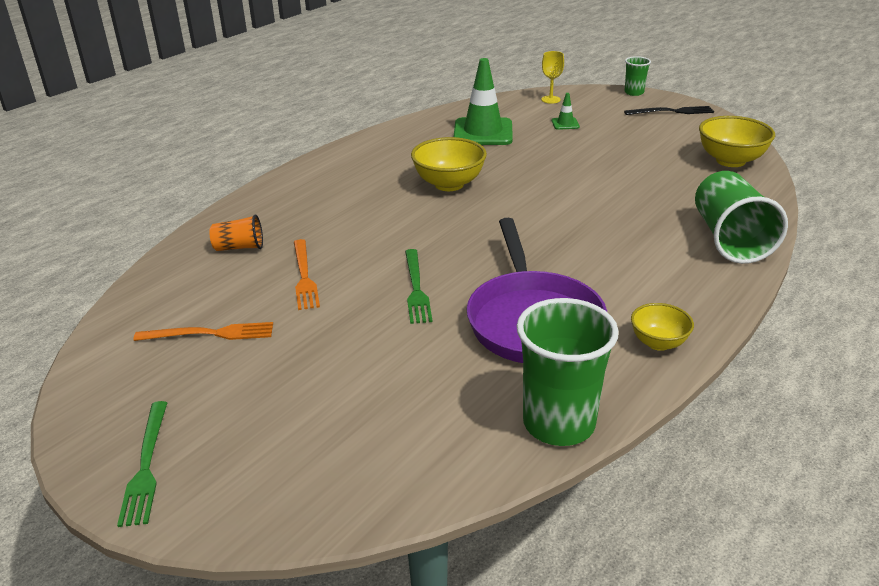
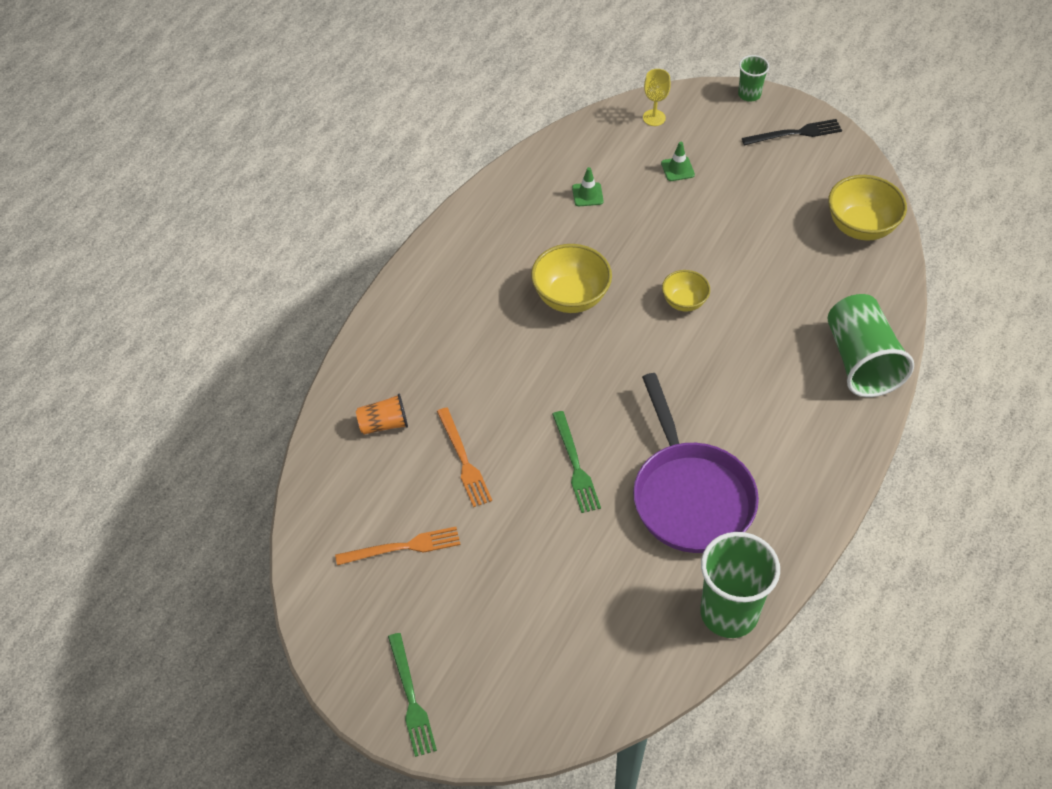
camera: 10 degrees left, 20 degrees up
green traffic cone [454,58,513,145] -> green traffic cone [572,167,604,206], size x0.44
yellow bowl [631,303,694,351] -> yellow bowl moved to [662,270,710,312]

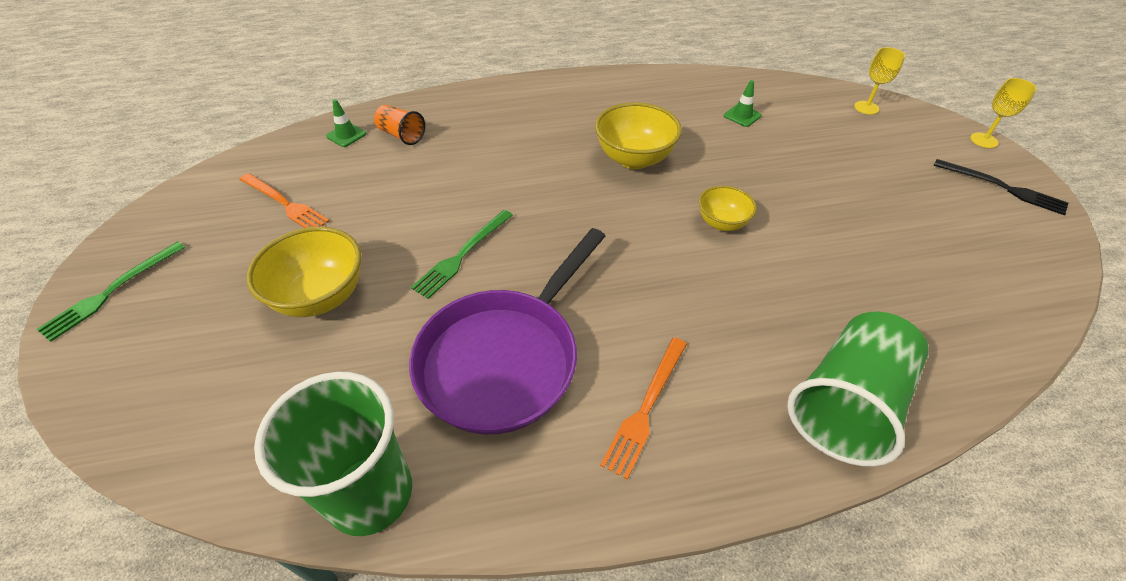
camera: 50 degrees right, 5 degrees down
orange fork [437,408,492,507] -> orange fork moved to [600,338,687,479]
green traffic cone [661,142,695,181] -> green traffic cone moved to [326,99,367,147]
green cup [738,55,769,102] -> yellow goblet [970,78,1037,148]
yellow bowl [828,175,907,241] -> yellow bowl moved to [247,227,361,317]

